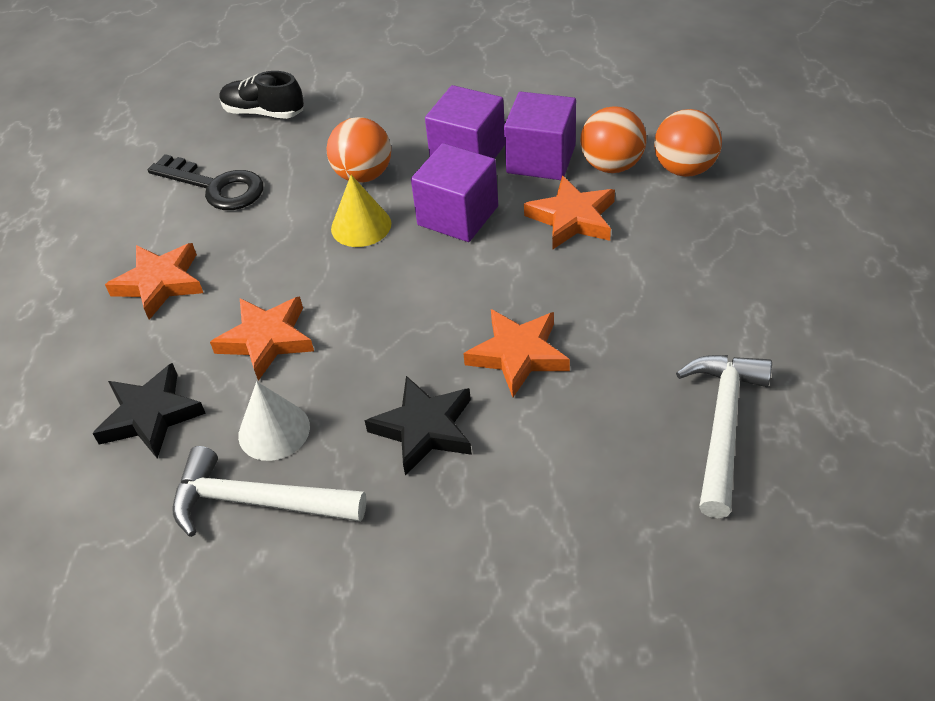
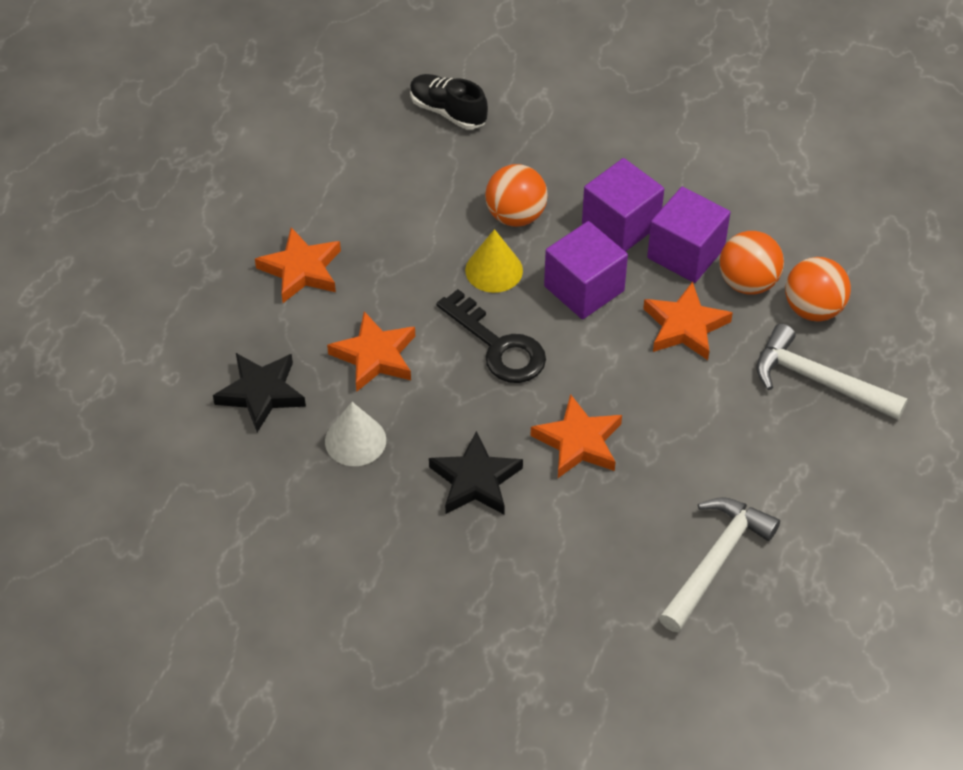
camera: 15 degrees right, 5 degrees up
black key [148,154,264,210] -> black key moved to [437,289,546,383]
white hammer [173,446,367,537] -> white hammer moved to [756,324,908,420]

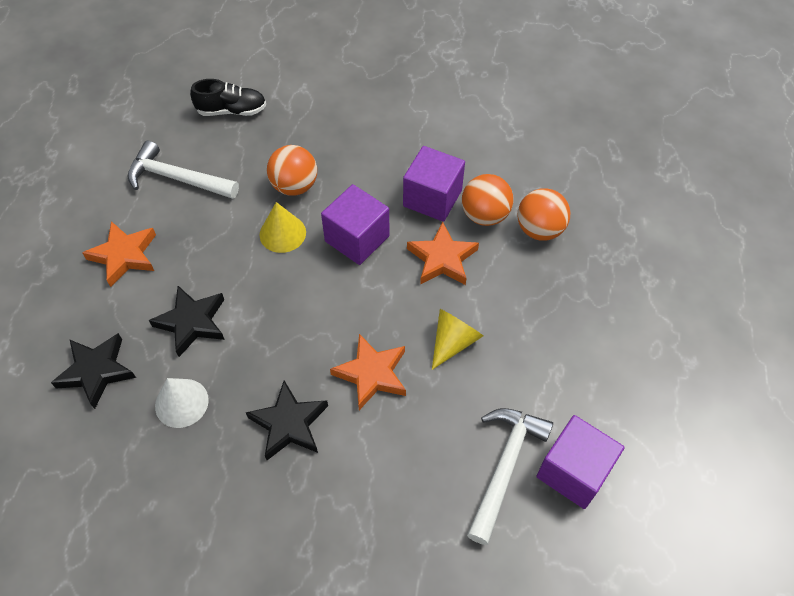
camera: 10 degrees left, 5 degrees up
orange star [327,311,415,392] -> black star [149,286,225,357]
black shoe [410,74,488,129] -> black shoe turned 150 degrees clockwise [190,79,266,116]
black key [437,289,546,383] -> none
purple cube [582,158,664,252] -> purple cube moved to [536,415,625,509]
white hammer [756,324,908,420] -> white hammer moved to [128,141,239,199]
none -> yellow cone [432,309,483,370]

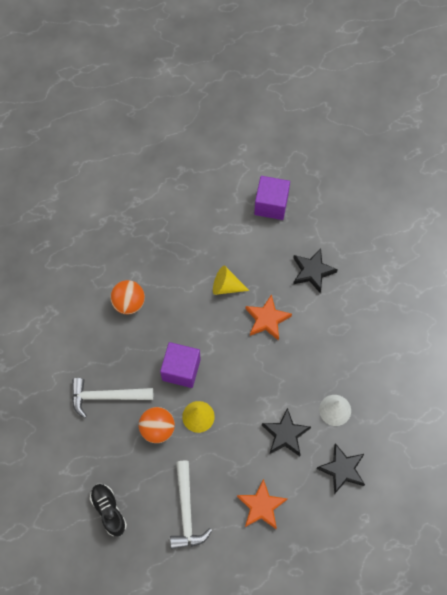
camera: 115 degrees left, 10 degrees up
black star [246,381,328,460] -> black star moved to [293,248,338,293]
purple cube [403,146,465,222] -> none
orange star [407,222,479,285] -> none
white hammer [467,408,553,545] -> white hammer moved to [72,378,153,418]
orange ball [517,188,570,241] -> none

